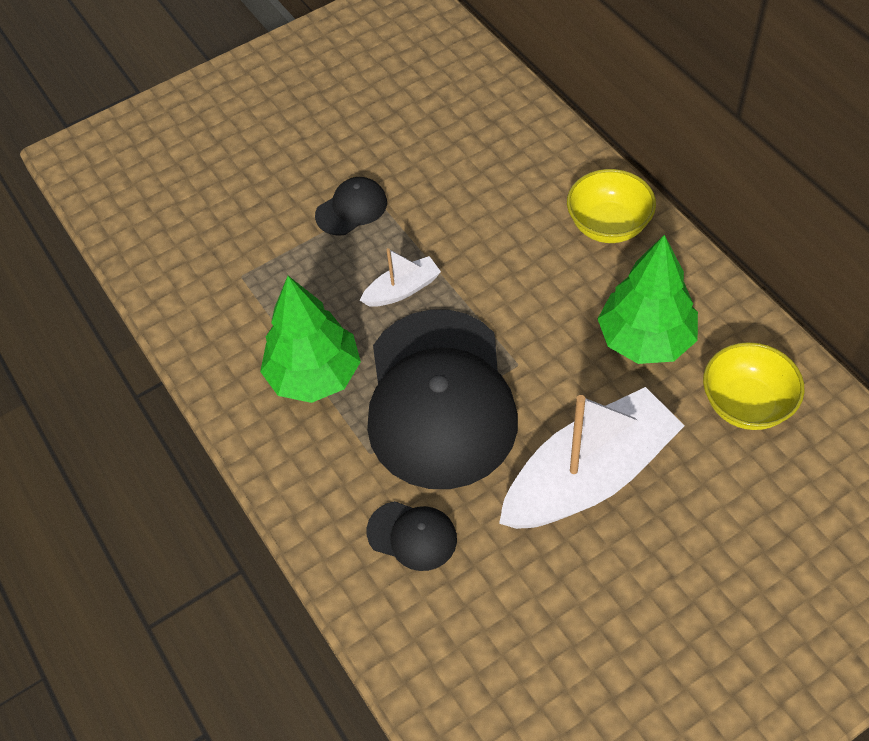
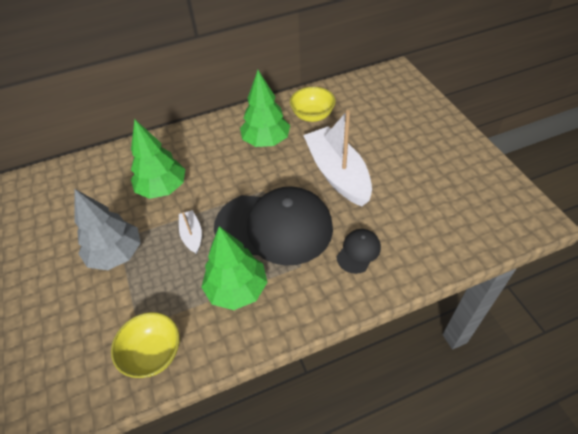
camera: 80 degrees left, 5 degrees down
black cap [315,177,387,236] -> grey tree [74,189,141,270]
yellow bowl [567,169,656,243] -> yellow bowl moved to [111,312,180,378]
none -> green tree [131,119,185,199]

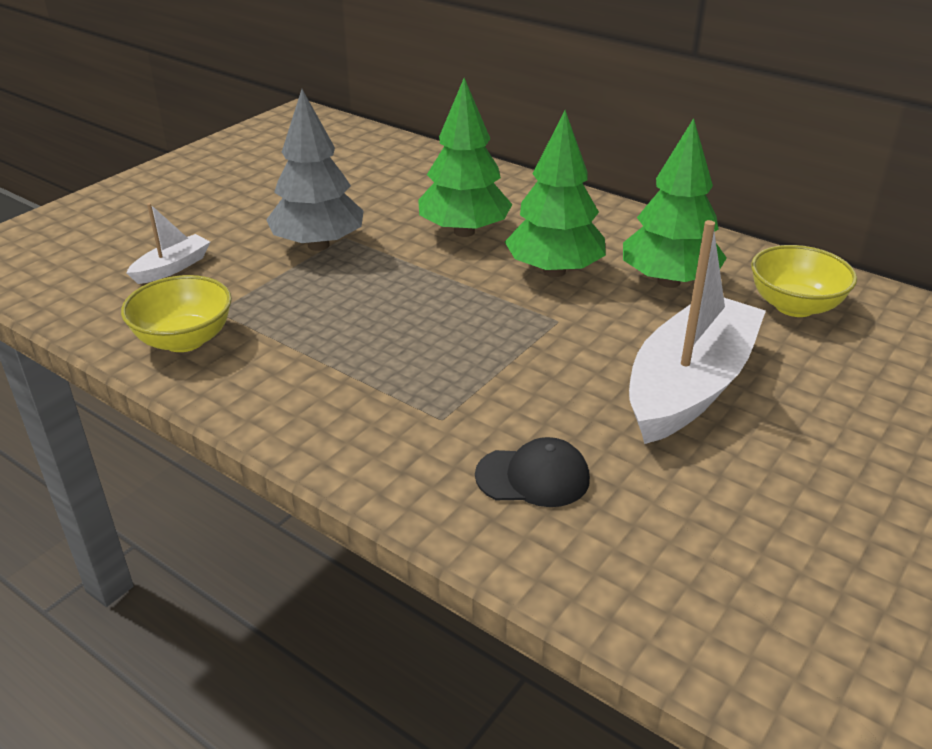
camera: 55 degrees right, 15 degrees down
white boat [179,210,202,254] -> white boat moved to [126,203,210,284]
green tree [201,226,267,310] -> green tree moved to [505,110,606,277]
black cap [214,186,333,265] -> none

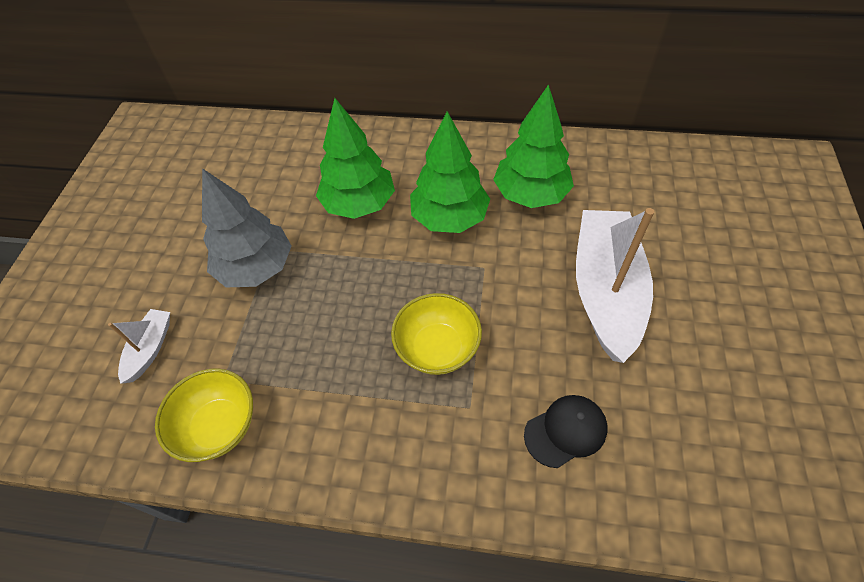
camera: 25 degrees left, 20 degrees up
yellow bowl [751,245,857,317] -> yellow bowl moved to [391,293,482,375]

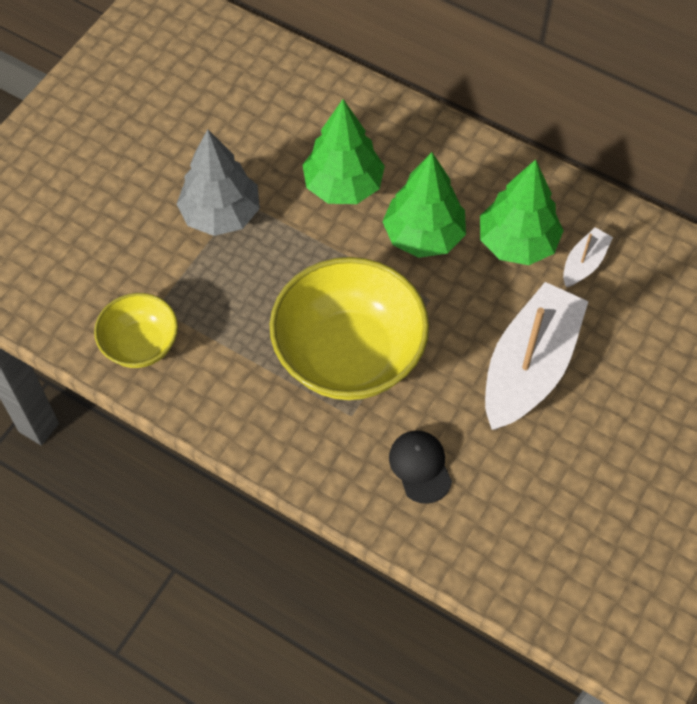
camera: 20 degrees right, 5 degrees up
white boat [108,309,170,384] -> white boat moved to [563,227,613,287]
yellow bowl [391,293,482,375] -> yellow bowl [270,257,429,400], size x1.86
black cap [524,395,607,468] -> black cap turned 105 degrees counterclockwise [389,430,452,504]

